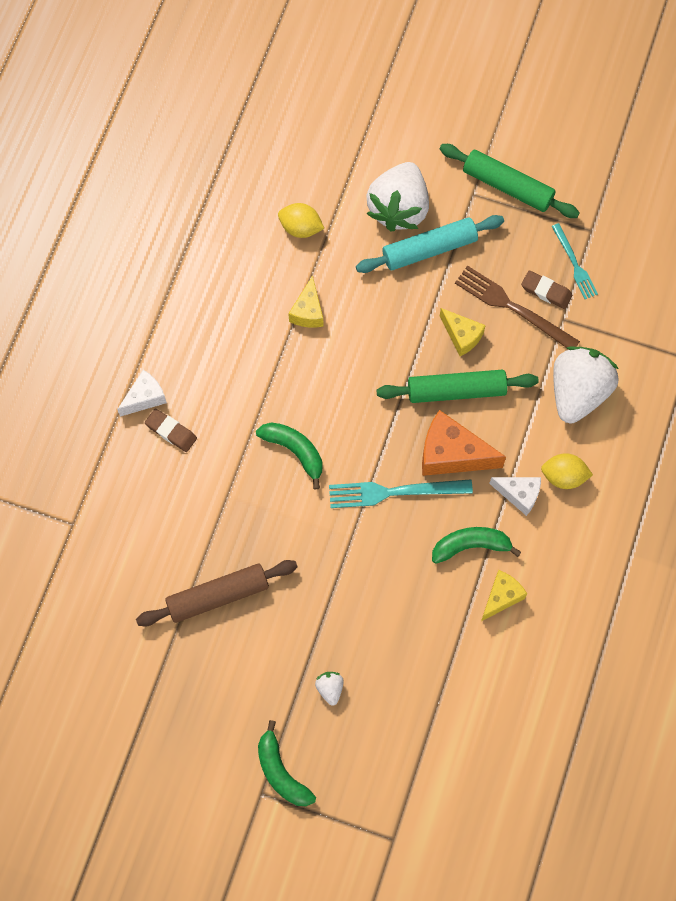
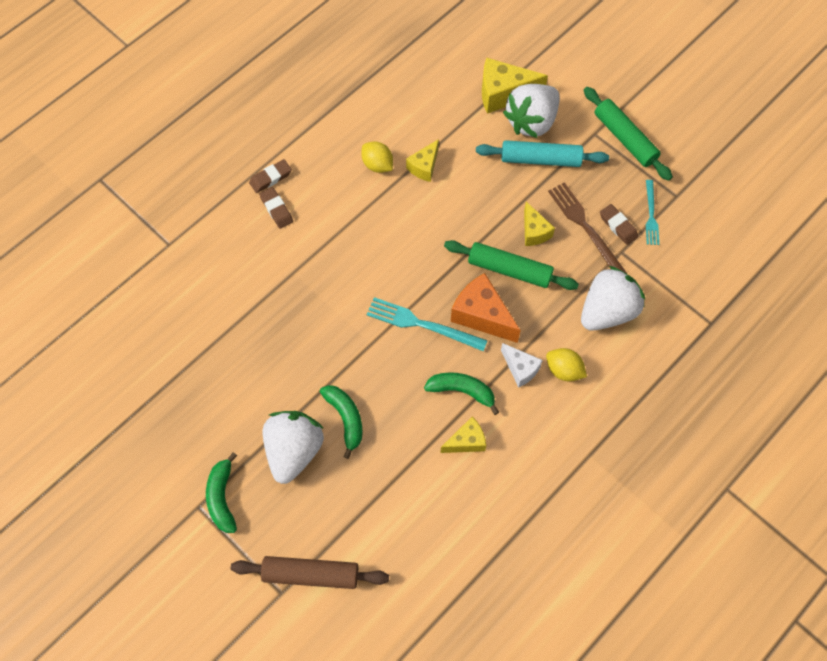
camera: 25 degrees right, 5 degrees down
white cheese [117,370,167,417] -> brown eraser [249,159,292,193]
brown rolling pin [136,560,297,626] -> brown rolling pin moved to [231,556,389,589]
green banana [256,422,322,489] -> green banana moved to [320,385,363,459]
yellow lemon [278,203,325,238] -> yellow lemon moved to [361,142,393,173]
white strawberry [315,672,344,706] -> white strawberry [263,411,324,484], size x2.43
none -> yellow cheese [482,58,548,114]

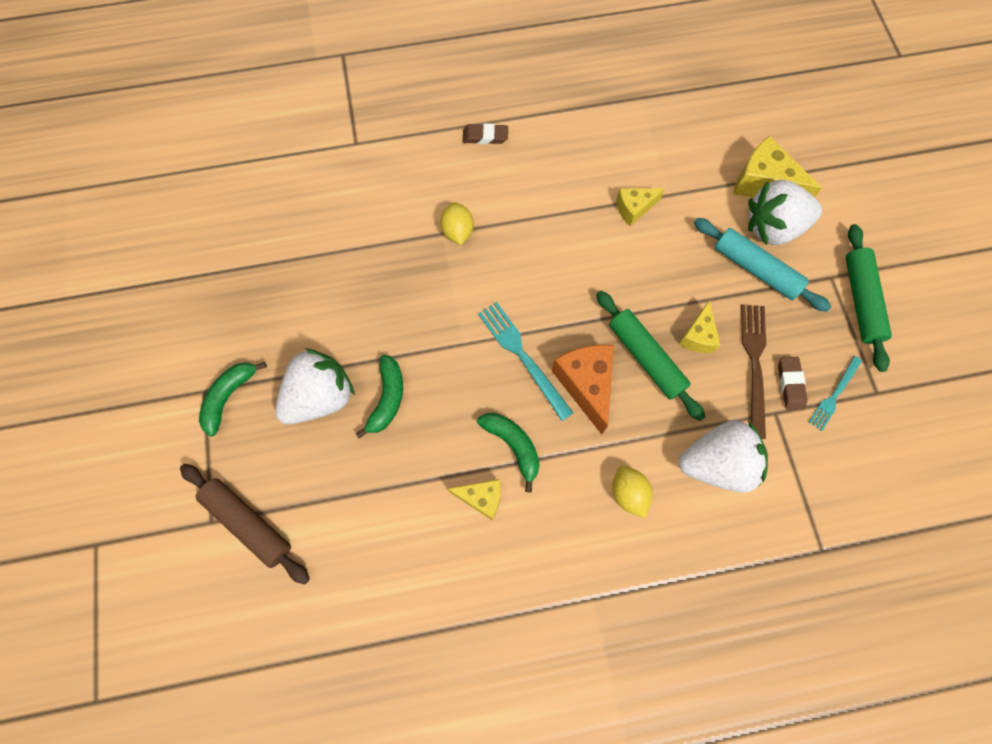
camera: 35 degrees right, 5 degrees up
brown eraser [259,187,293,229] -> none
yellow lemon [361,142,393,173] -> yellow lemon moved to [440,202,474,245]
white cheese [501,343,543,388] -> none

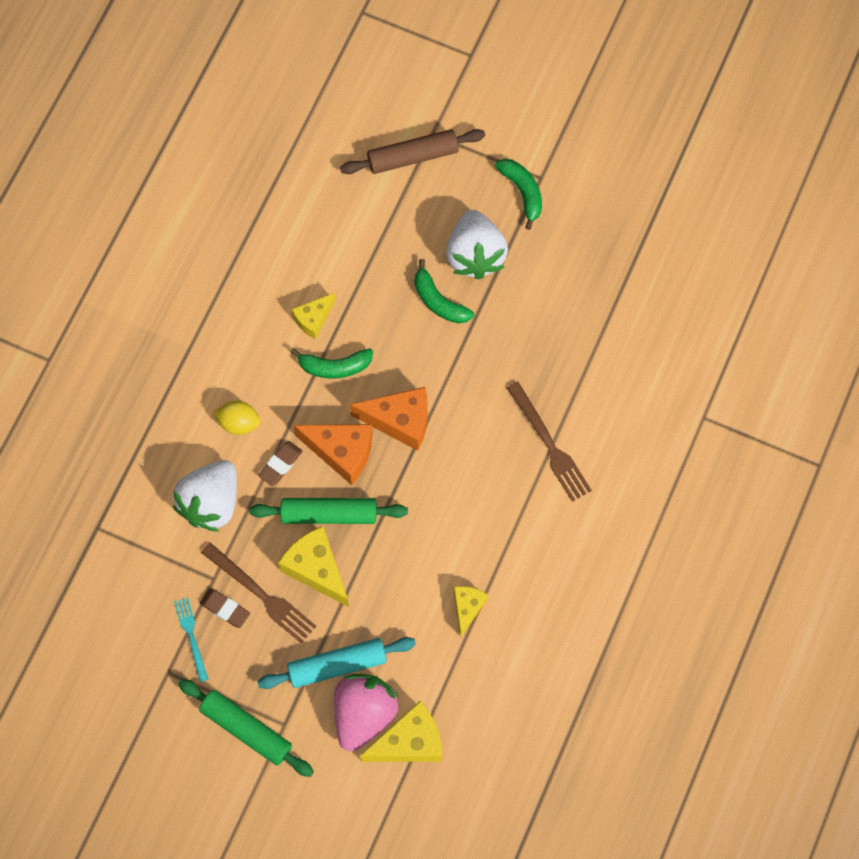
camera: 125 degrees right, 0 degrees up
yellow lemon [440,202,474,245] -> brown fork [507,381,592,502]
brown eraser [463,123,508,144] -> brown eraser moved to [258,441,303,486]
turquoise fork [478,302,573,421] -> orange cheese [350,387,428,451]
yellow cheese [679,300,720,353] -> yellow cheese [278,526,349,607], size x1.65
white strawberry [748,180,822,245] -> pink strawberry [334,674,399,751]

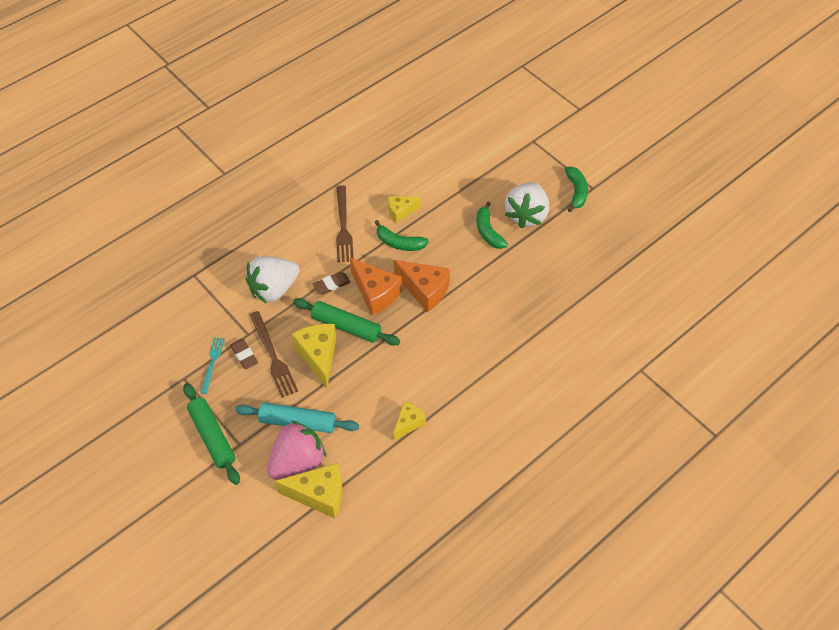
camera: 25 degrees right, 15 degrees down
yellow lemon [213,401,261,435] -> none
brown rolling pin [340,129,485,174] -> none
brown fork [507,381,592,502] -> brown fork moved to [336,185,354,262]

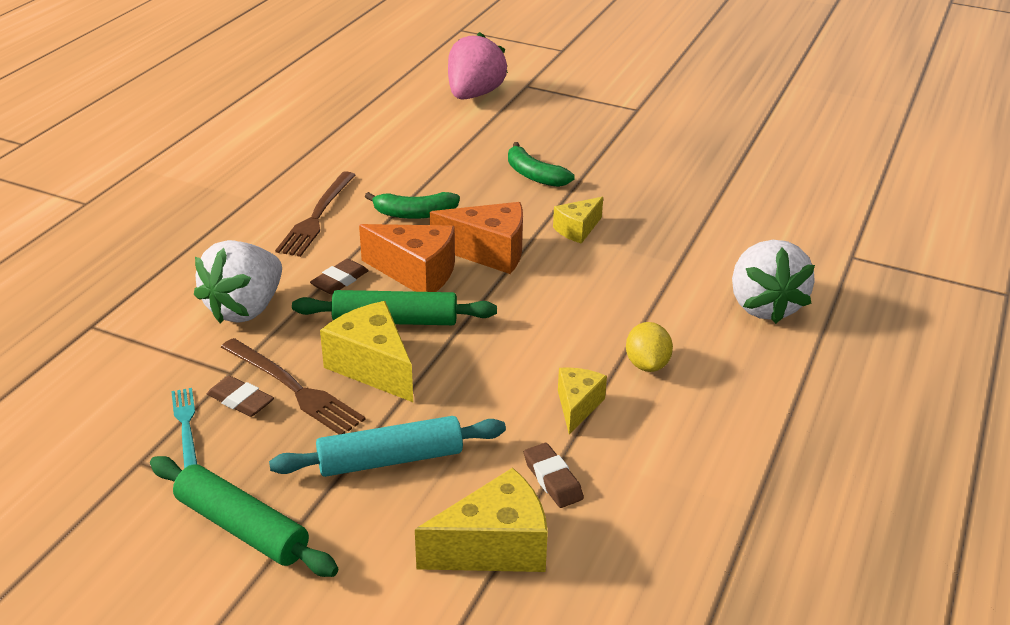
camera: 25 degrees left, 20 degrees down
pink strawberry [267,421,326,480] -> pink strawberry moved to [448,32,508,100]
brown fork [336,185,354,262] -> brown fork turned 45 degrees clockwise [275,171,355,257]
yellow cheese [388,196,421,223] -> yellow cheese moved to [553,197,603,244]
white strawberry [505,182,549,228] -> white strawberry moved to [732,240,815,324]
green banana [565,167,588,212] -> none
none -> brown eraser [524,443,584,508]
none -> yellow lemon [626,322,673,372]

